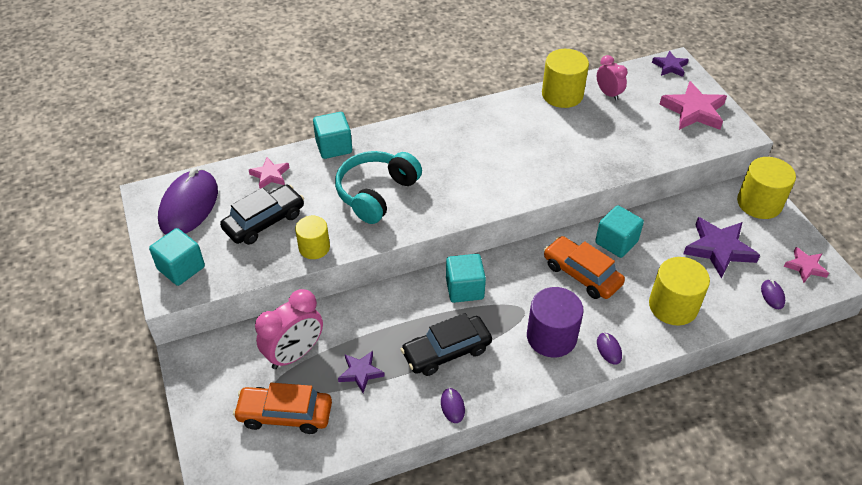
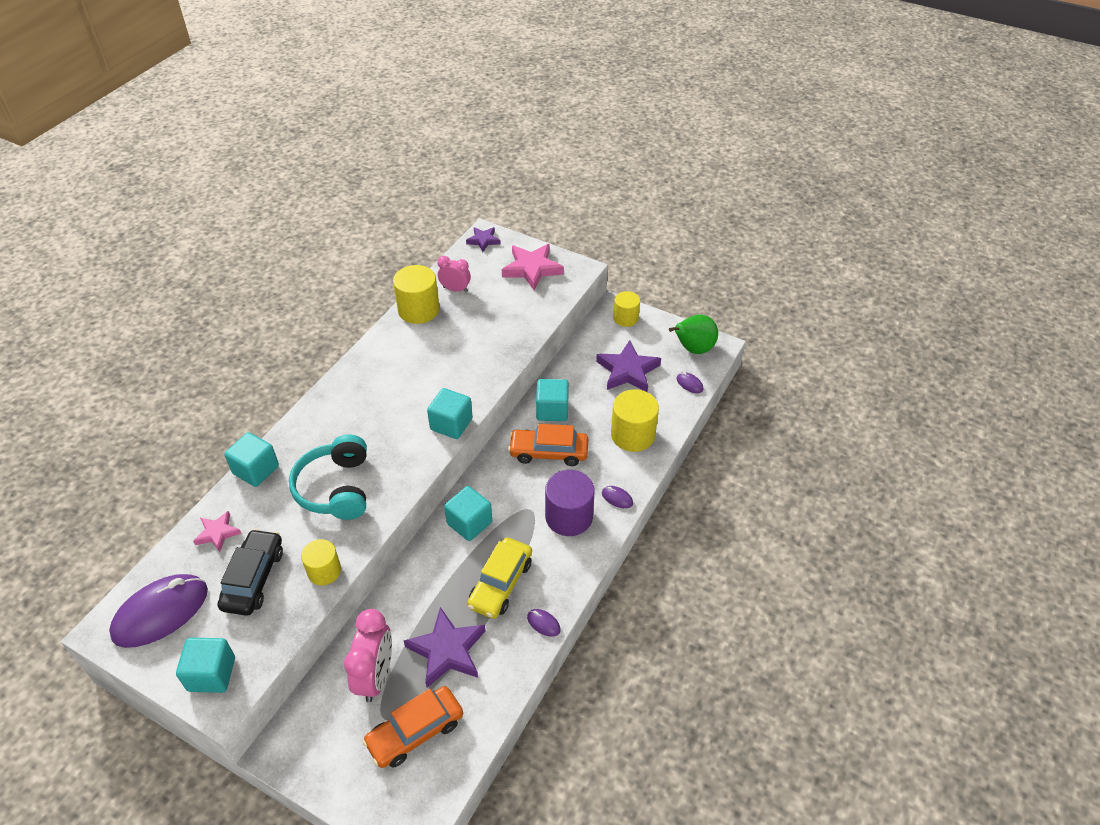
camera: 40 degrees left, 0 degrees up
purple mouse [158,168,218,234] -> purple mouse turned 75 degrees clockwise [109,574,208,648]
purple star [338,351,385,393] -> purple star [404,607,486,688], size x1.74
black car [401,313,492,376] -> yellow car [467,537,532,619]
yellow cylinder [737,157,796,219] -> yellow cylinder [613,291,640,327], size x0.64
pink star [783,247,829,283] -> green pear [669,315,718,354]
none -> turquoise cube [427,388,473,439]

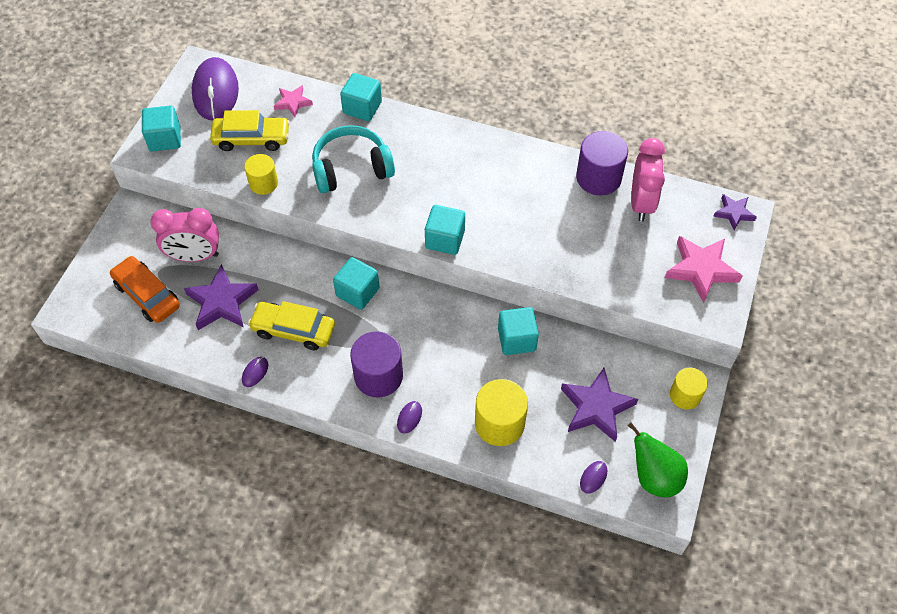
camera: 80 degrees right, 10 degrees up
purple mouse [109,574,208,648] -> purple mouse turned 45 degrees clockwise [192,57,239,120]
black car [218,529,283,616] -> yellow car [210,110,290,151]
yellow cylinder [393,265,440,324] -> purple cylinder [576,131,628,195]
pink clock [437,256,471,292] -> pink clock [631,138,665,221], size x1.63
orange car [508,424,588,466] -> none

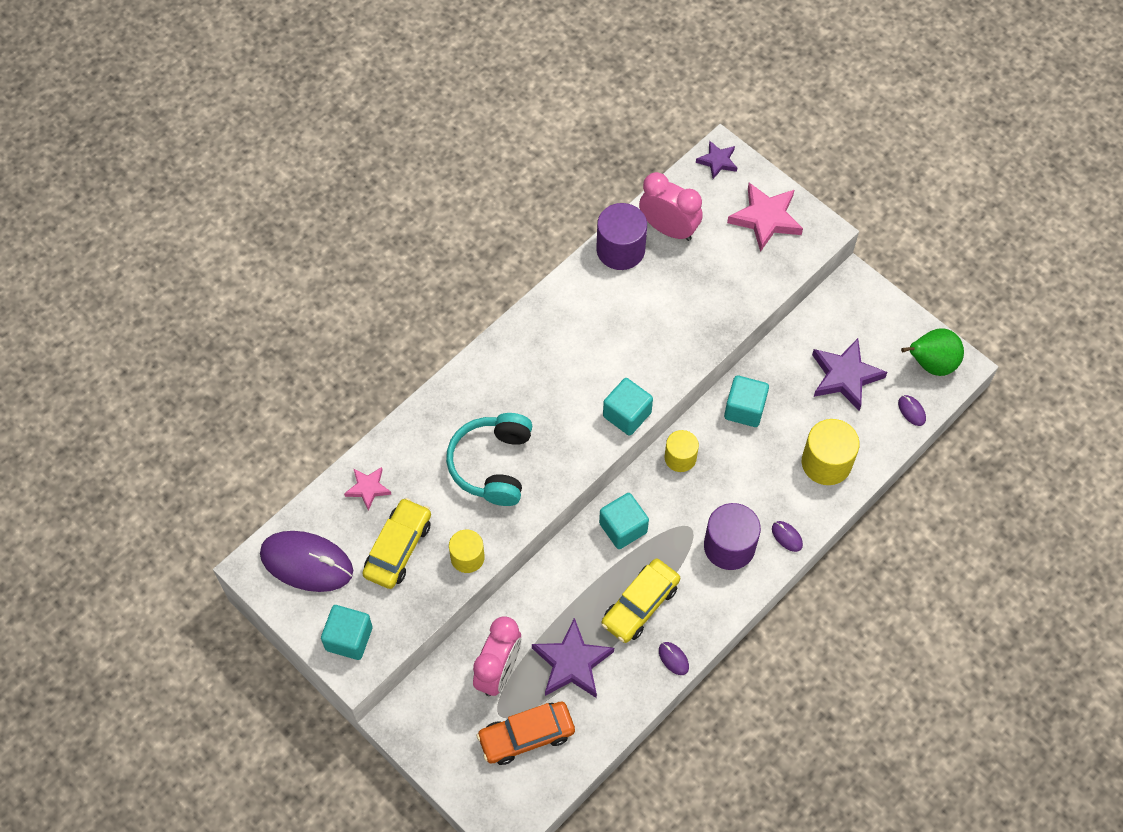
camera: 65 degrees left, 5 degrees up
turquoise cube [340,73,382,121] -> none
yellow cylinder [670,368,708,409] -> yellow cylinder moved to [664,430,699,472]

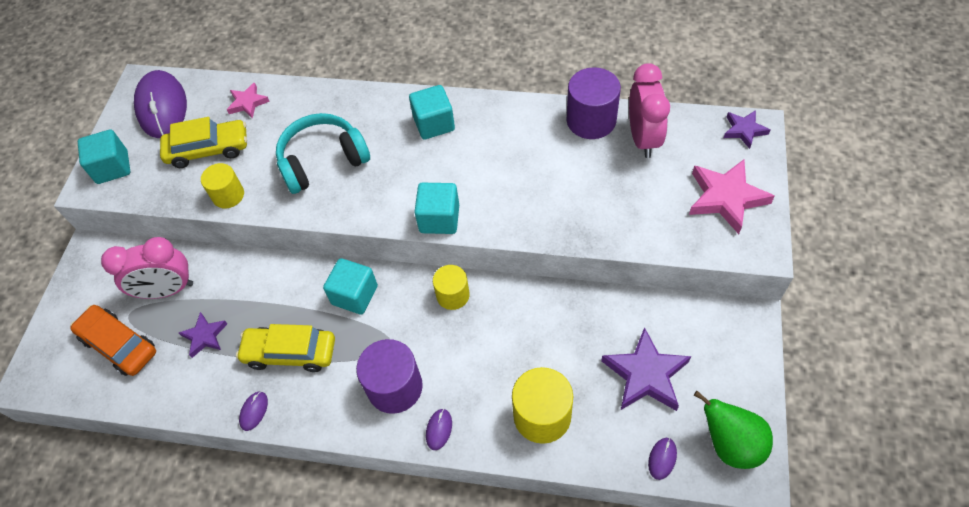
camera: 60 degrees right, 5 degrees down
purple star [532,618,614,698] -> purple star [179,312,227,358], size x0.57
turquoise cube [724,375,769,427] -> turquoise cube moved to [409,85,455,140]

